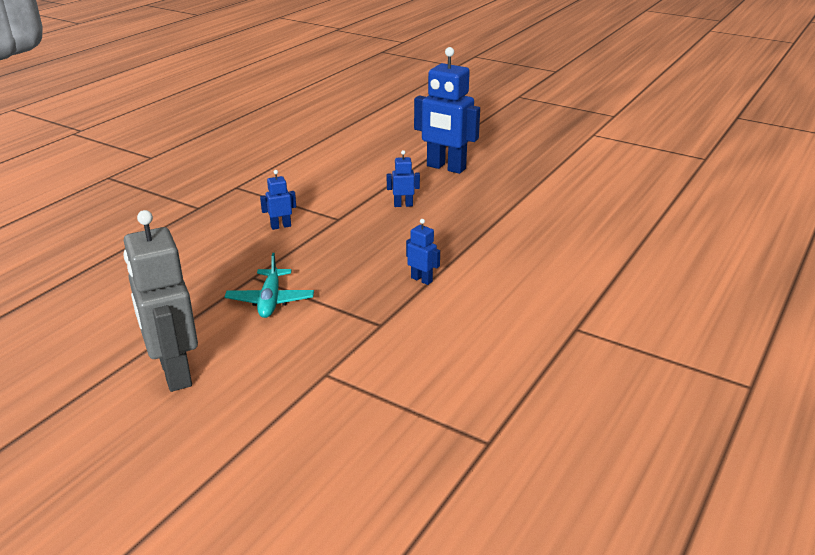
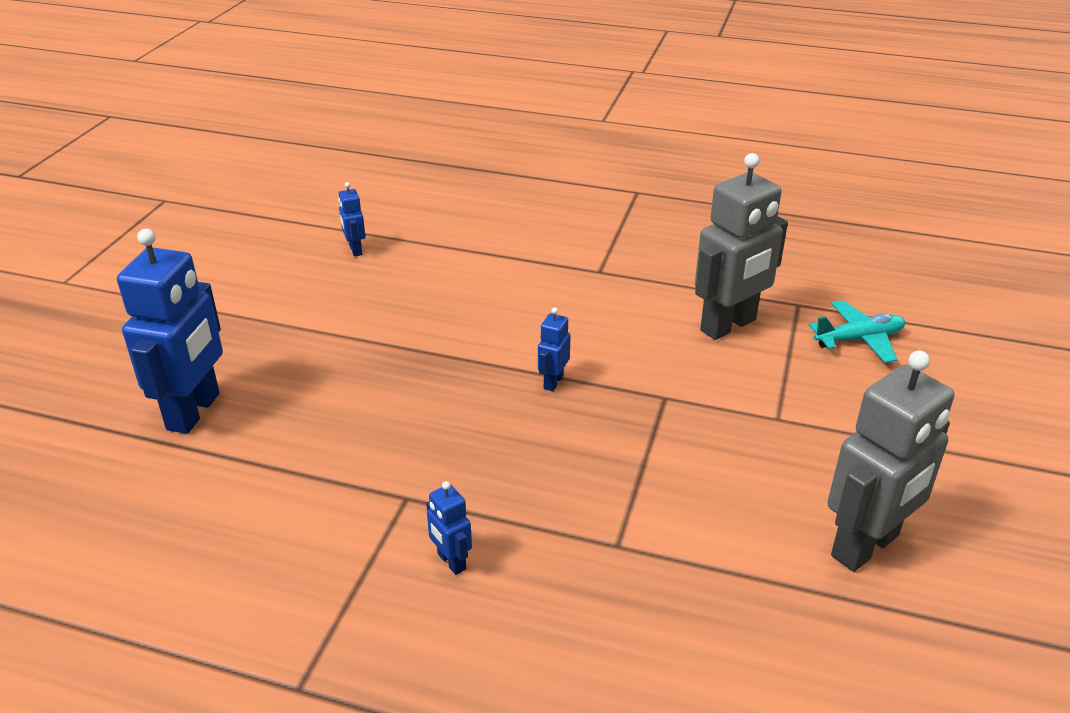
camera: 105 degrees left, 5 degrees up
turquoise plane [225,253,314,318] -> turquoise plane moved to [809,300,905,363]
blue robot [387,150,420,207] -> blue robot moved to [338,182,366,257]
none -> grey robot [695,153,788,340]

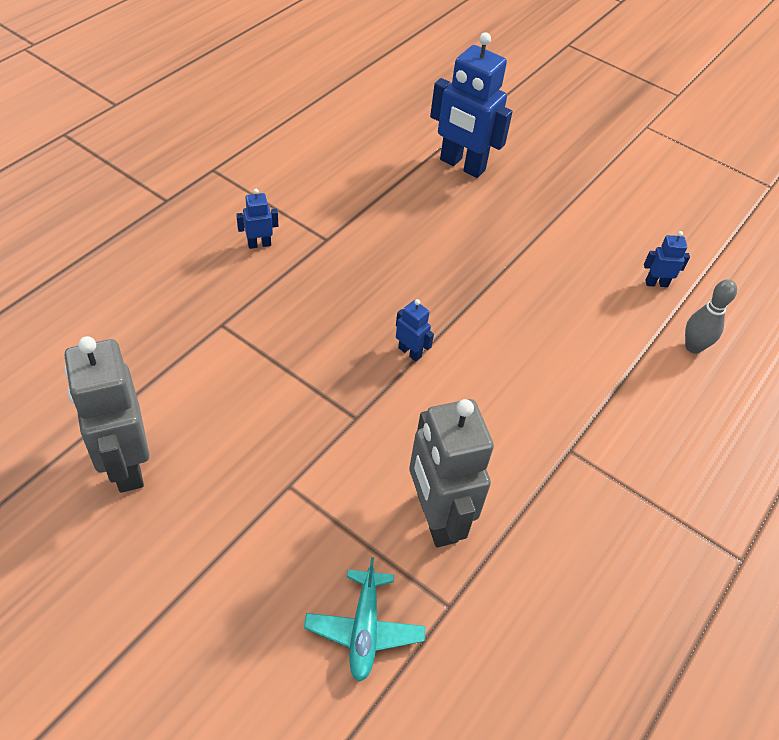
camera: 105 degrees right, 15 degrees up
none -> grey bowling pin [685,279,737,354]

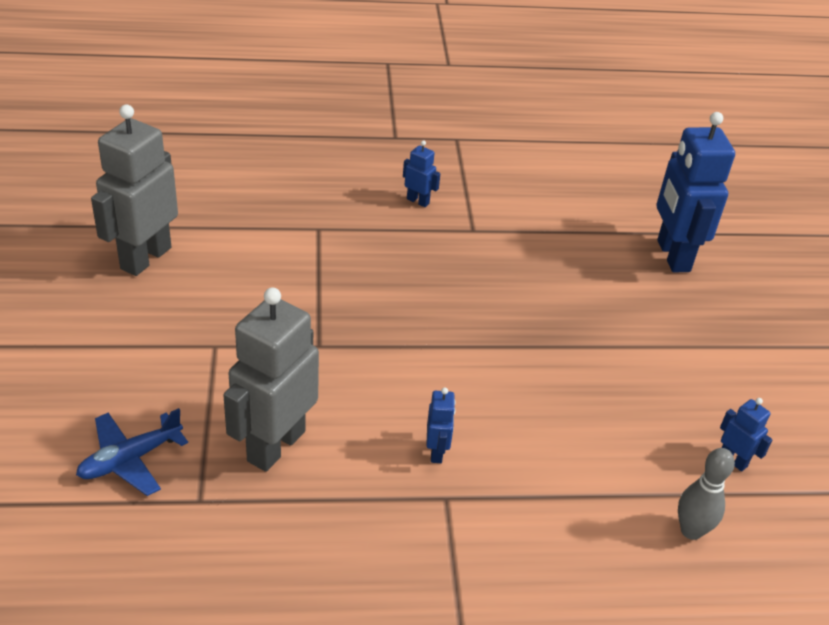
camera: 50 degrees right, 10 degrees down
turquoise plane [304,557,426,682] -> blue plane [76,408,188,496]
blue robot [396,299,434,362] -> blue robot moved to [426,387,456,463]

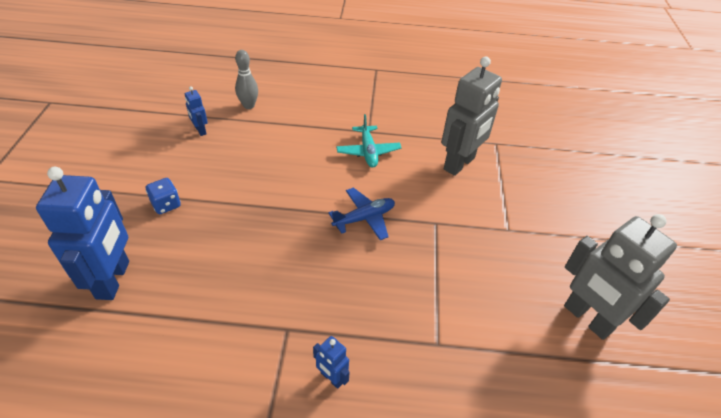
camera: 170 degrees left, 5 degrees up
blue plane [76,408,188,496] -> blue plane moved to [328,187,395,240]
grey robot [91,104,178,276] -> grey robot turned 105 degrees clockwise [564,214,677,340]
blue robot [426,387,456,463] -> turquoise plane [336,114,401,167]
none -> blue dice [146,178,181,214]

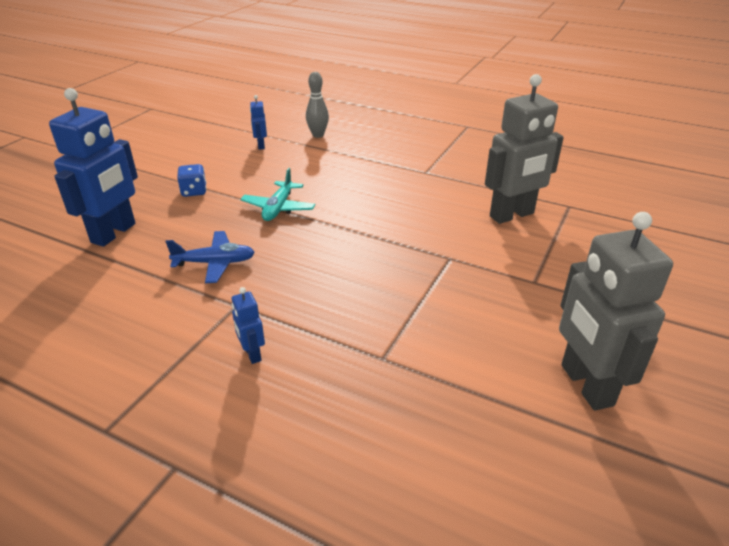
camera: 25 degrees right, 10 degrees down
blue plane [328,187,395,240] -> blue plane moved to [165,231,255,283]
turquoise plane [336,114,401,167] -> turquoise plane moved to [240,168,315,221]

